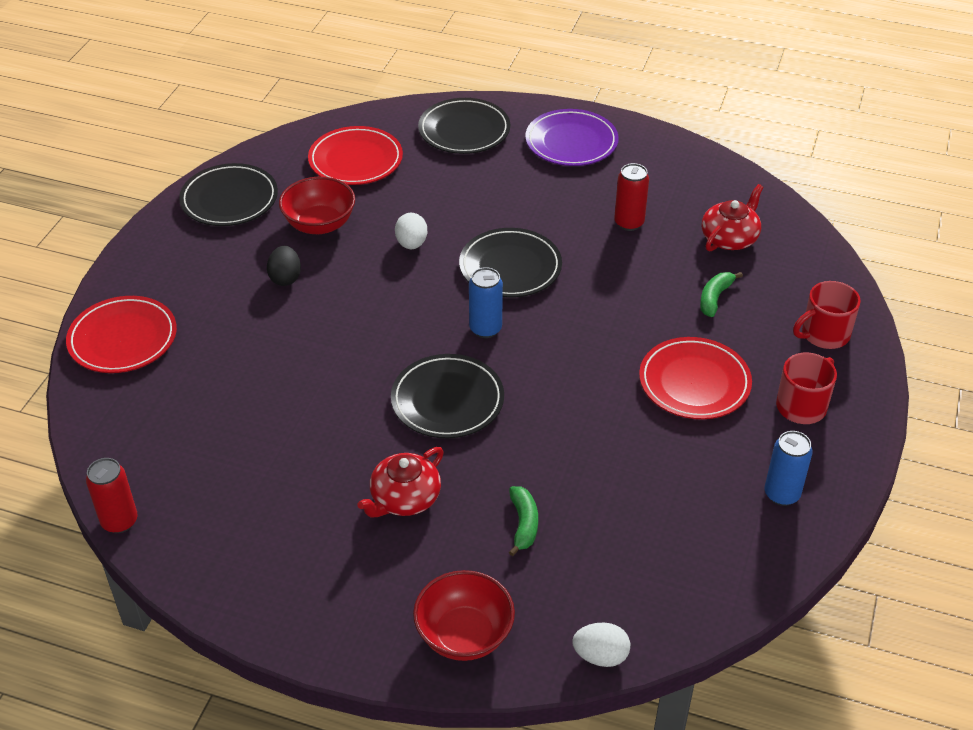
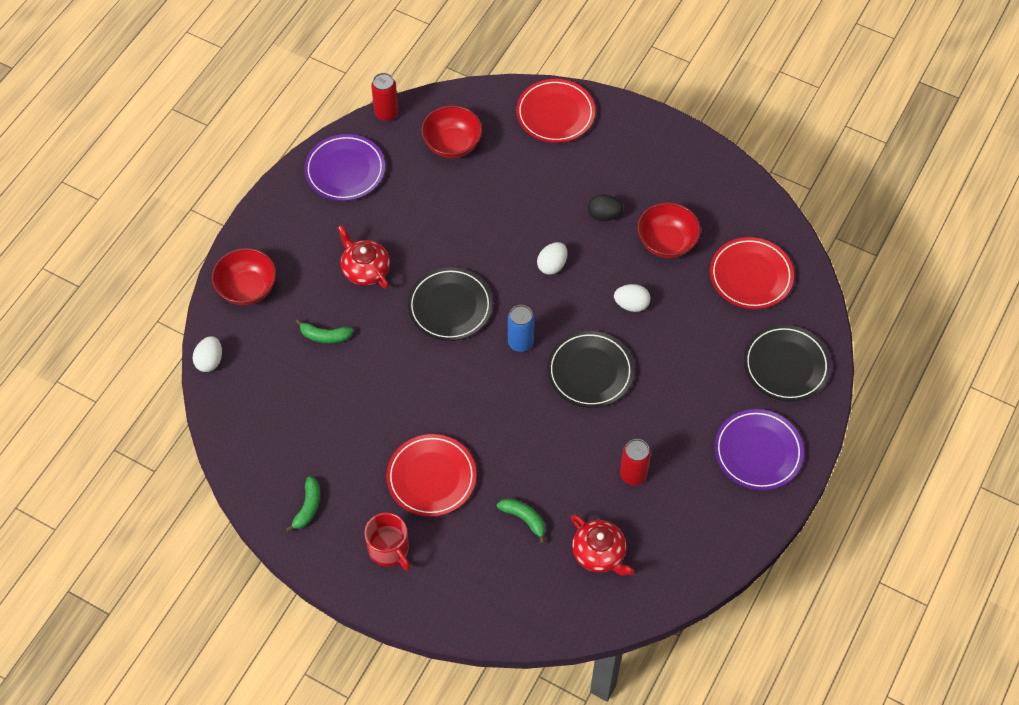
camera: 100 degrees right, 15 degrees up
black plate [179,163,278,226] -> none
blue can [765,431,813,506] -> green banana [286,476,320,532]
red mug [793,281,861,349] -> none
none -> purple plate [304,134,385,201]
none -> red bowl [421,105,483,158]
none -> white egg [537,242,567,275]

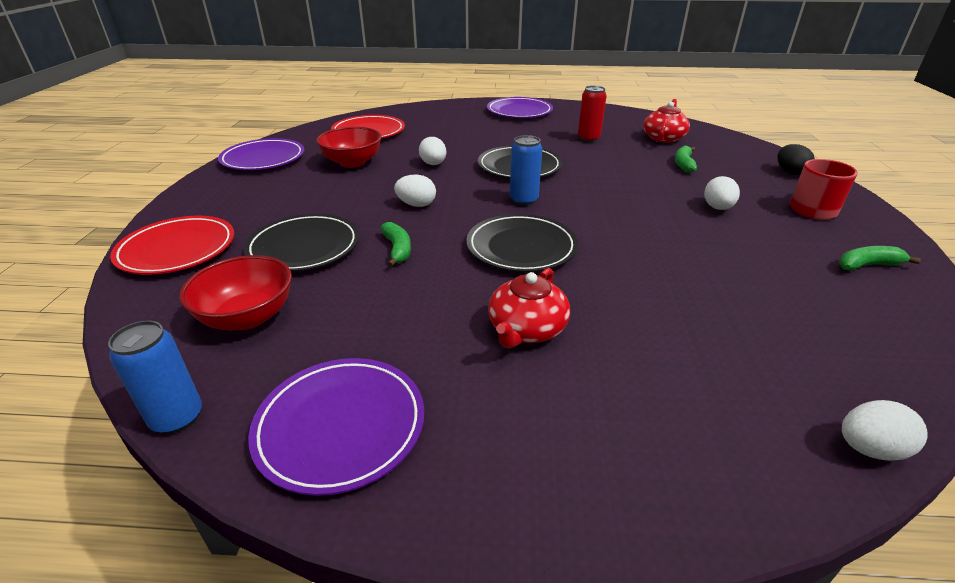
camera: 115 degrees left, 25 degrees down
red bowl [212,248,276,305] -> none
green banana [296,319,353,343] -> green banana moved to [380,222,411,267]
red can [371,73,398,121] -> blue can [108,321,202,434]
red plate [386,434,476,517] -> white egg [704,176,740,210]
black egg [588,194,623,221] -> black egg moved to [777,144,815,175]
black plate [744,325,831,402] -> black plate moved to [244,214,359,272]
none -> purple plate [218,138,304,170]

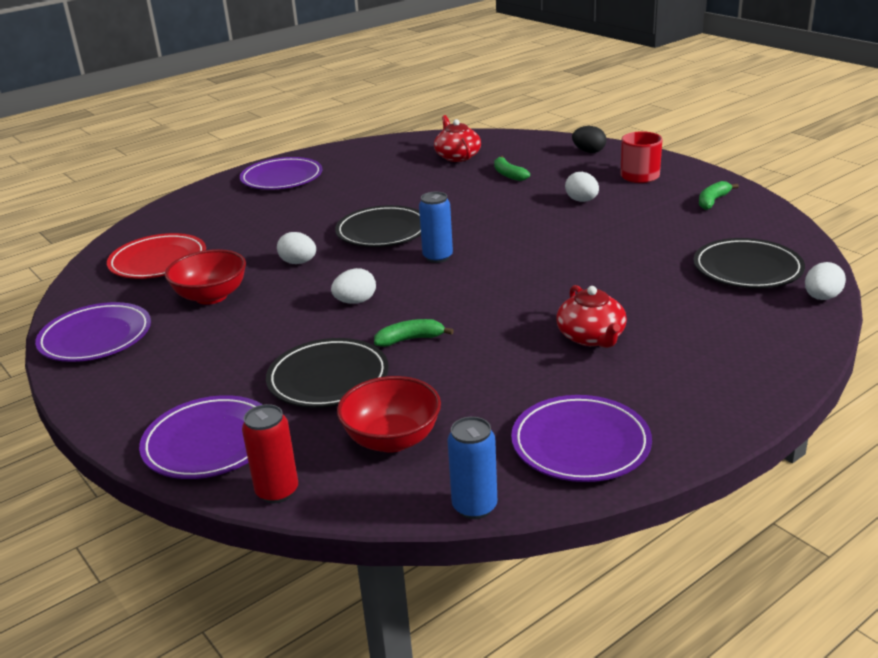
camera: 40 degrees left, 5 degrees down
red plate [110,216,235,275] -> purple plate [139,395,263,479]
green banana [380,222,411,267] -> green banana turned 45 degrees counterclockwise [374,319,454,347]
black plate [466,214,578,272] -> black plate moved to [694,238,805,288]
red can [578,85,607,142] -> red can moved to [242,404,298,503]

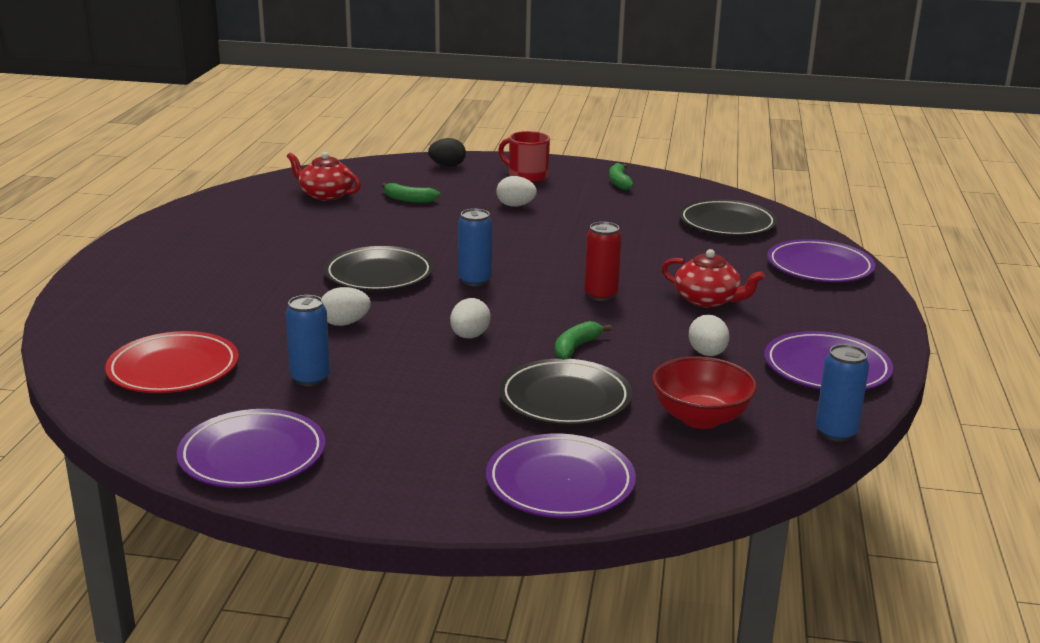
camera: 45 degrees left, 5 degrees down
red bowl [165,249,246,305] -> blue can [286,295,330,386]
purple plate [240,157,322,190] -> purple plate moved to [767,239,875,282]
red can [242,404,298,503] -> red can moved to [584,222,622,301]
white egg [805,262,846,300] -> white egg moved to [689,314,730,356]

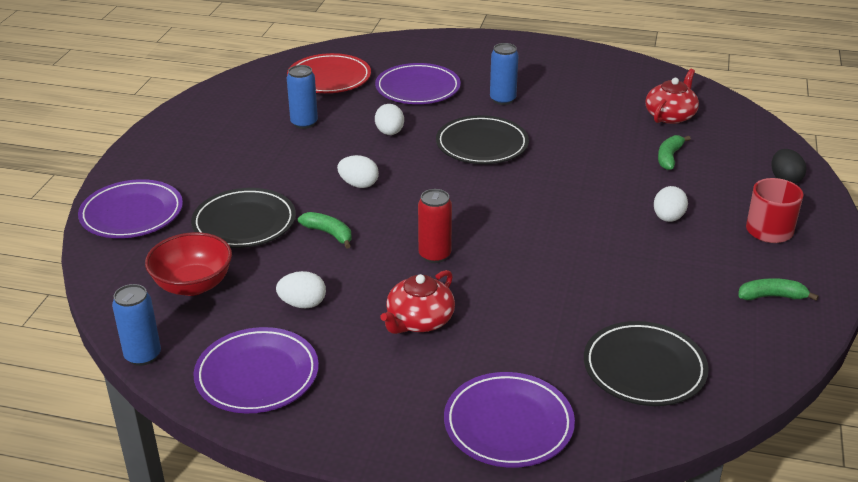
camera: 95 degrees right, 10 degrees up
purple plate [177,409,325,488] -> purple plate moved to [375,63,461,104]
blue can [458,209,492,287] -> blue can moved to [490,43,519,105]

